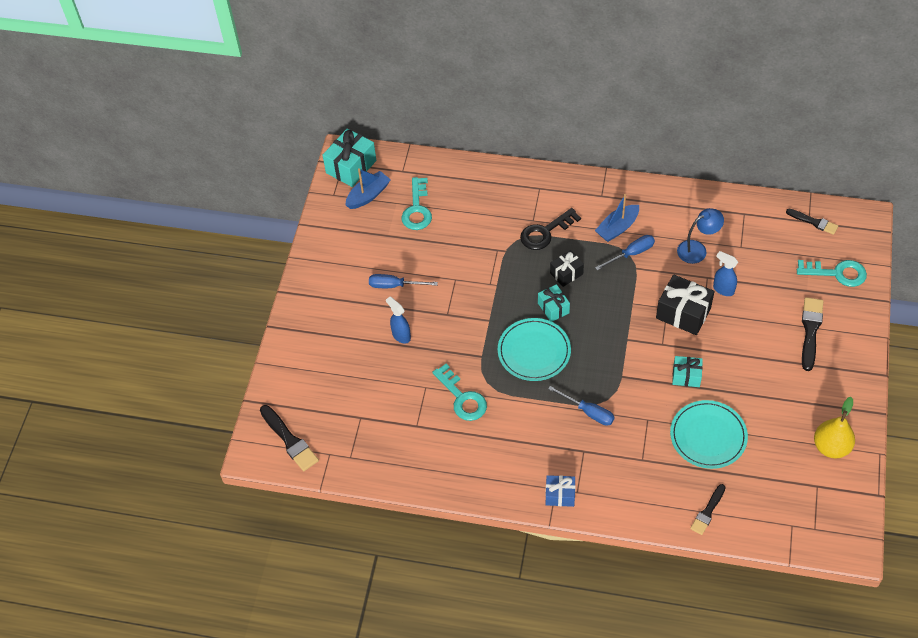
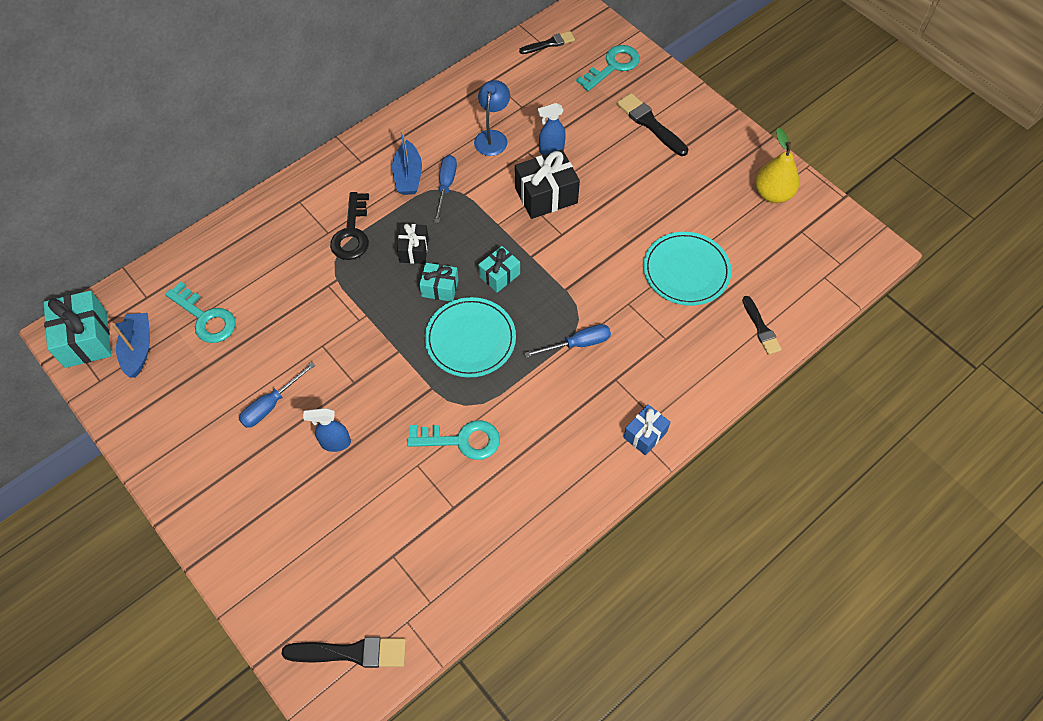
camera: 55 degrees left, 5 degrees up
turquoise gift [672,356,703,387] -> turquoise gift moved to [478,246,520,293]

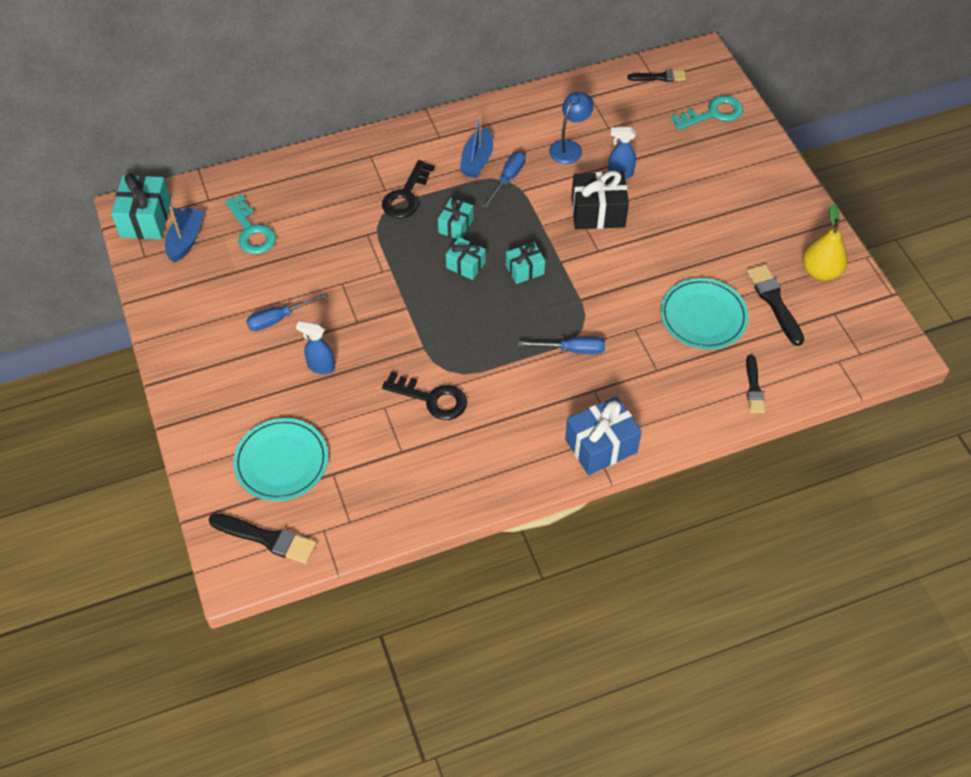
camera: 20 degrees right, 5 degrees down
black gift [397,224,429,264] -> turquoise gift [438,198,473,239]
turquoise key [407,420,500,460] -> black key [382,371,467,420]
turquoise plate [425,297,516,377] -> turquoise plate moved to [233,418,328,501]
black brush [617,93,688,156] -> black brush moved to [746,264,804,346]
blue gift [623,404,671,456] -> blue gift [565,396,642,475], size x1.67

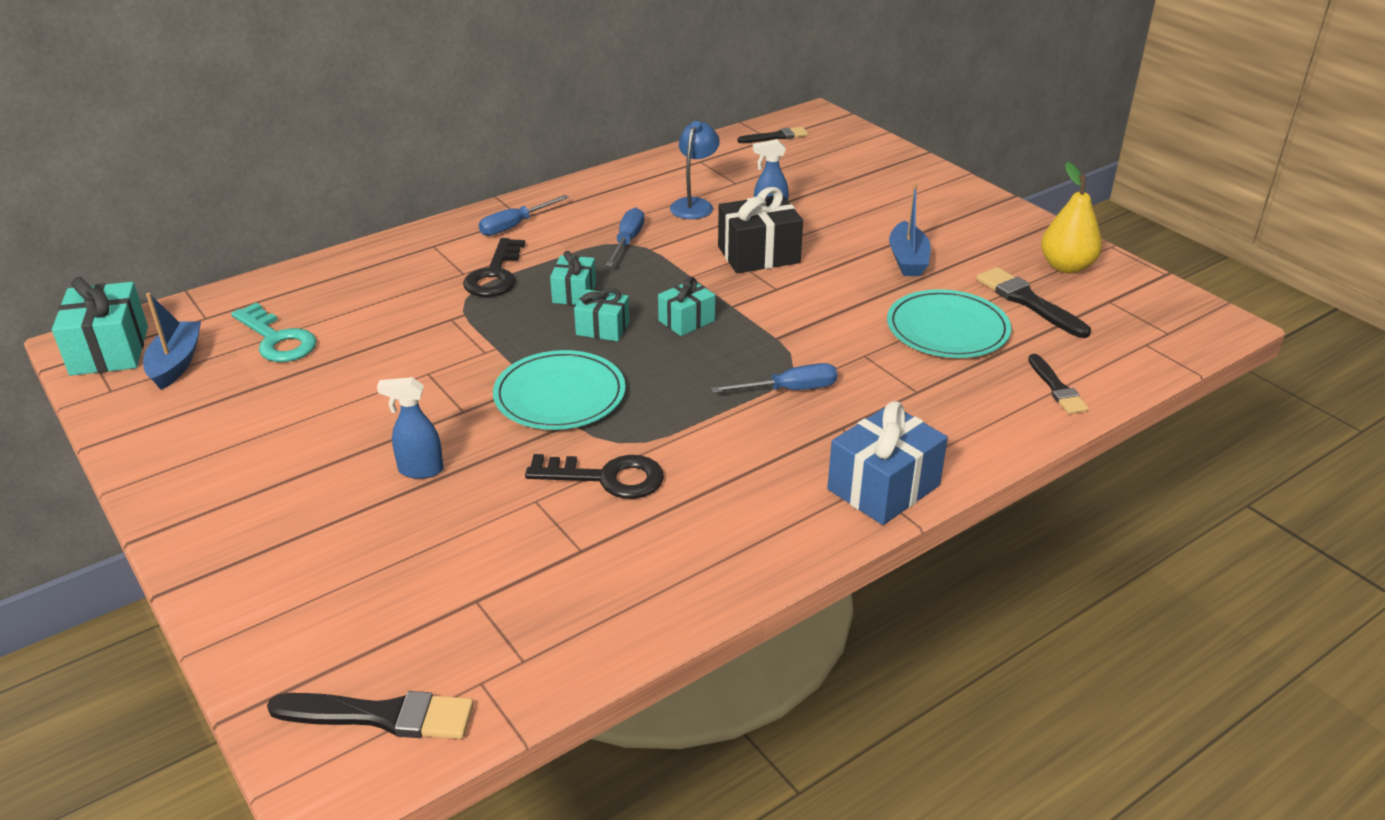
camera: 15 degrees left, 20 degrees down
turquoise plate [233,418,328,501] -> turquoise plate moved to [493,350,626,430]
blue screwdriver [246,293,329,331] -> blue screwdriver moved to [479,195,569,236]
blue boat [460,114,493,178] -> blue boat moved to [889,183,931,276]
turquoise key [671,95,743,130] -> none

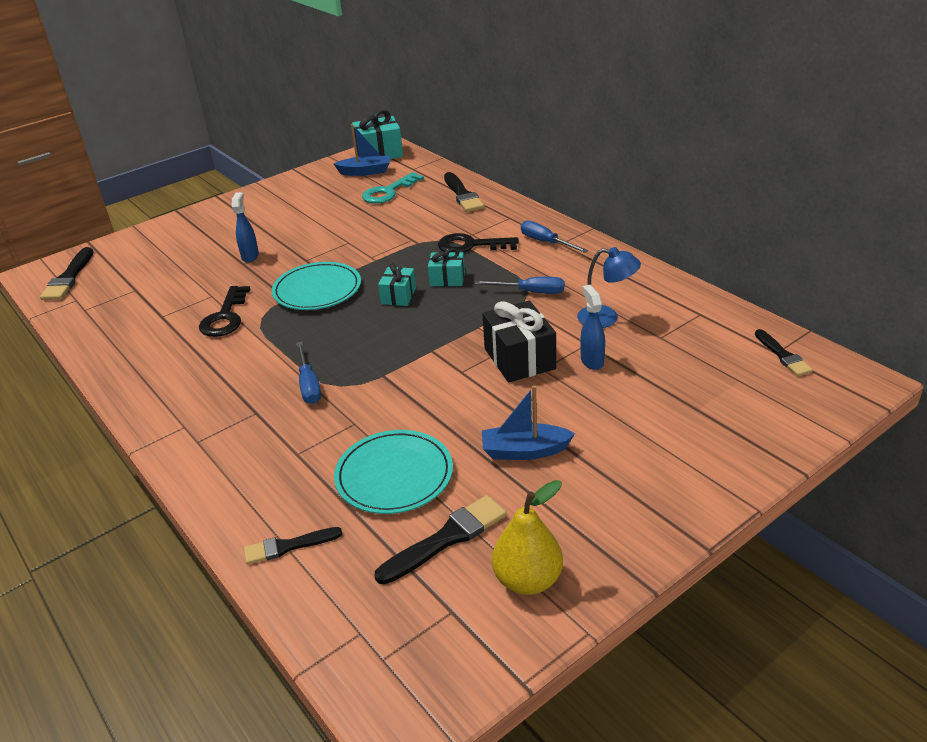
camera: 90 degrees right, 0 degrees up
turquoise gift [658,277,715,336] -> none
blue gift [827,401,948,525] -> none
none -> black brush [444,172,484,212]

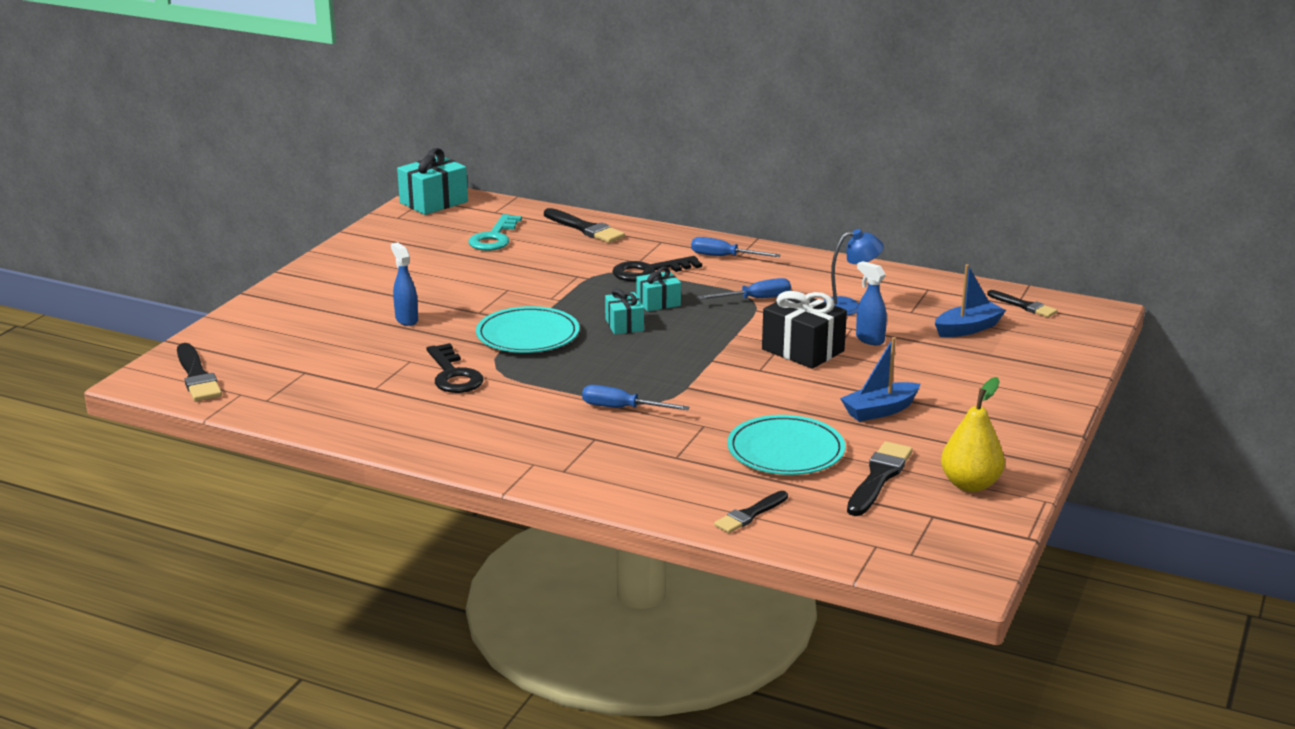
camera: 30 degrees left, 10 degrees down
blue screwdriver [296,342,321,404] -> blue screwdriver turned 150 degrees clockwise [582,385,689,410]
blue boat [334,124,390,176] -> blue boat moved to [935,264,1006,337]

